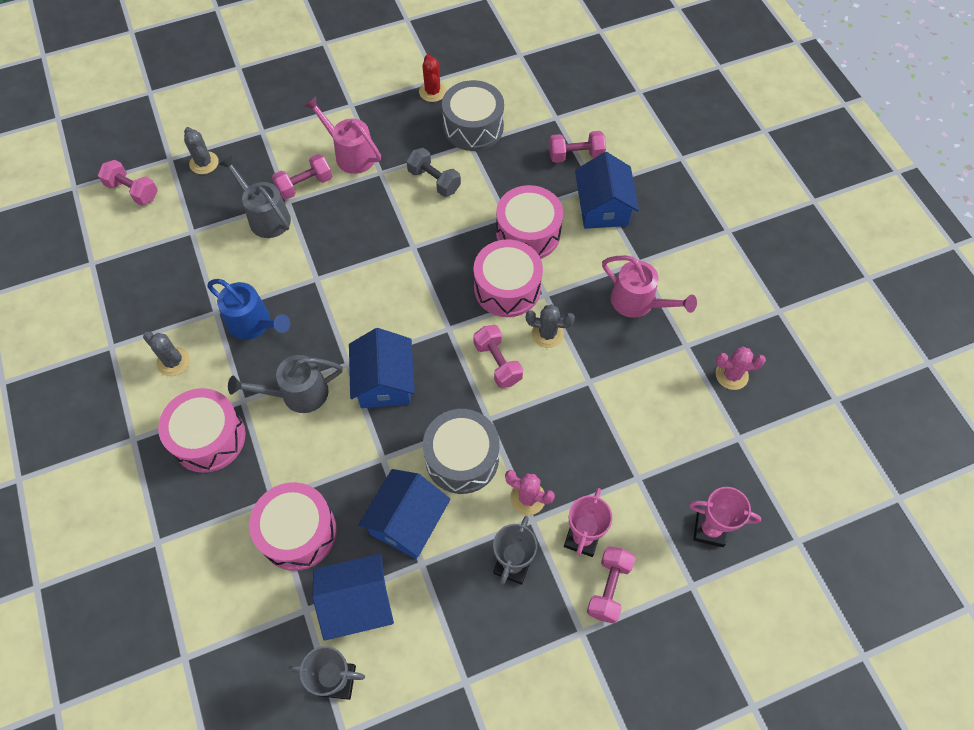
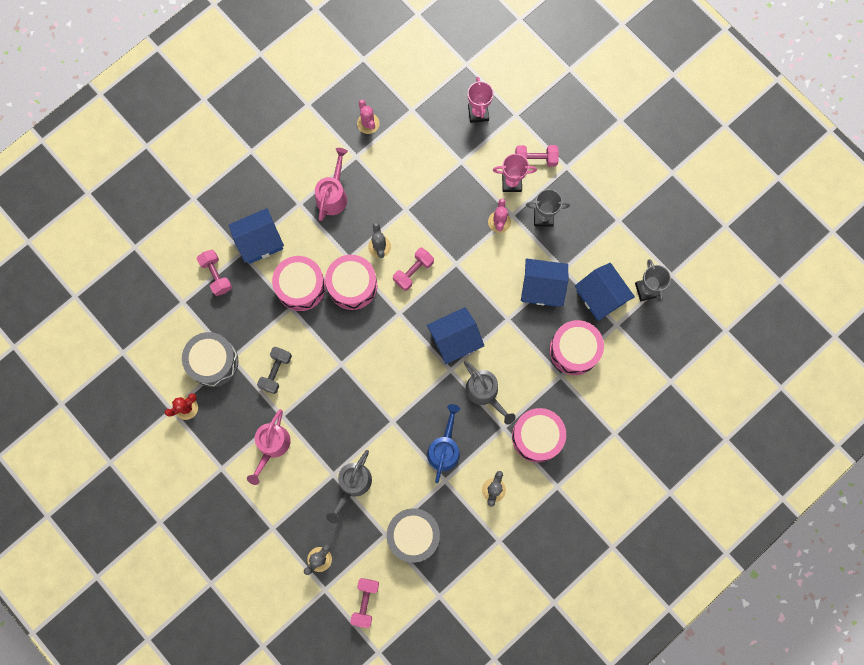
camera: 110 degrees left, 15 degrees up
pink dumbbell [272,154,332,200] -> none
grey drum [423,409,499,494] -> grey drum moved to [387,508,440,563]

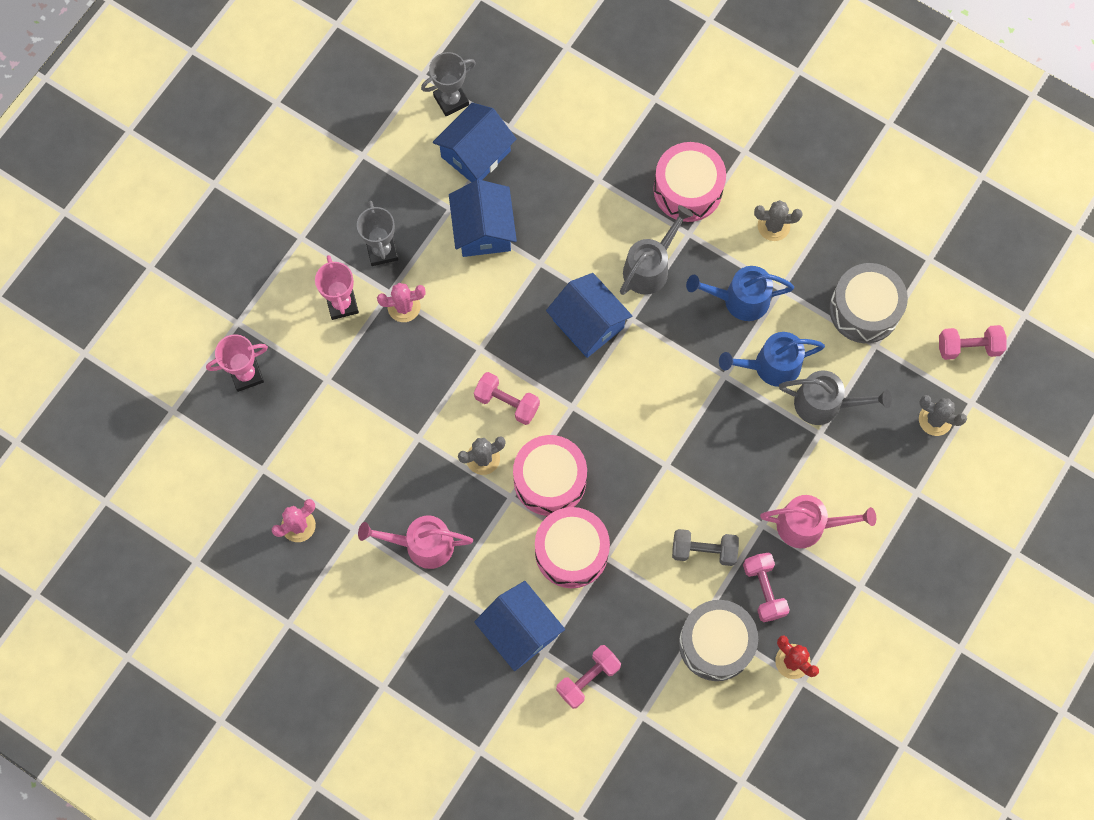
camera: 105 degrees left, 5 degrees down
pink dumbbell [515,145,559,167] -> pink dumbbell moved to [743,552,790,622]
pink drum [550,320,604,375] -> none
none -> blue watering can [719,332,825,387]

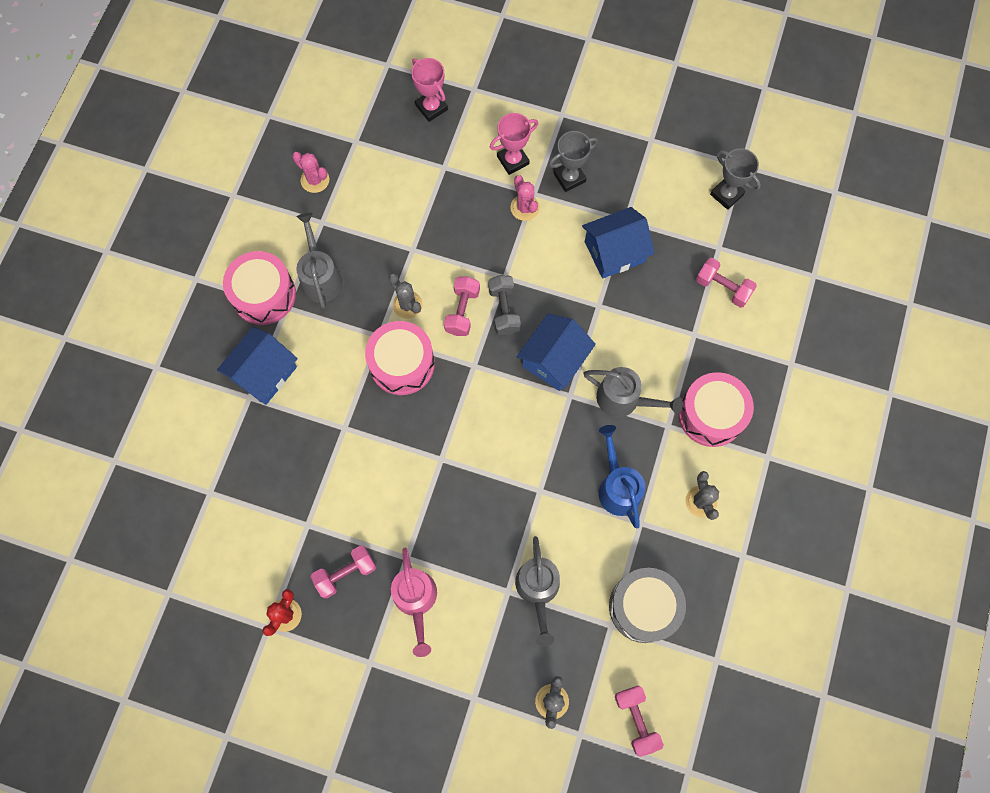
camera: 75 degrees right, 0 degrees up
pink watering can [358,515,473,569] -> grey watering can [296,213,342,309]
blue house [433,102,517,182] -> none
pink drum [535,507,610,588] -> pink drum moved to [223,251,296,325]
pink dumbbell [556,645,621,709] -> pink dumbbell moved to [696,258,757,308]
grey dumbbell [672,529,739,566] -> grey dumbbell moved to [488,275,521,335]
grey drum [679,600,758,681] -> none
blue watering can [719,332,825,387] -> none

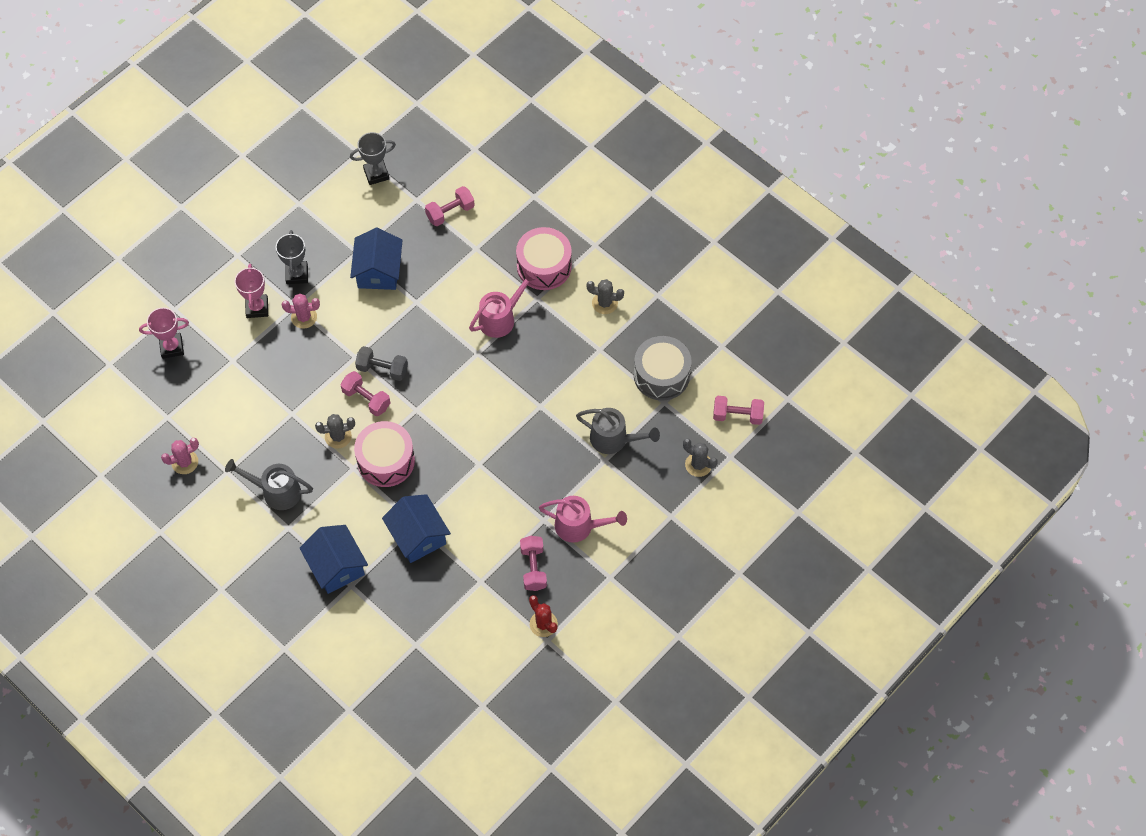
camera: 65 degrees left, 10 degrees down
pink drum [223,251,296,325] -> none
blue house [517,314,596,391] -> blue house moved to [382,494,451,563]
grey watering can [584,367,683,417] -> pink watering can [469,270,537,338]
blue watering can [599,425,645,528] -> none

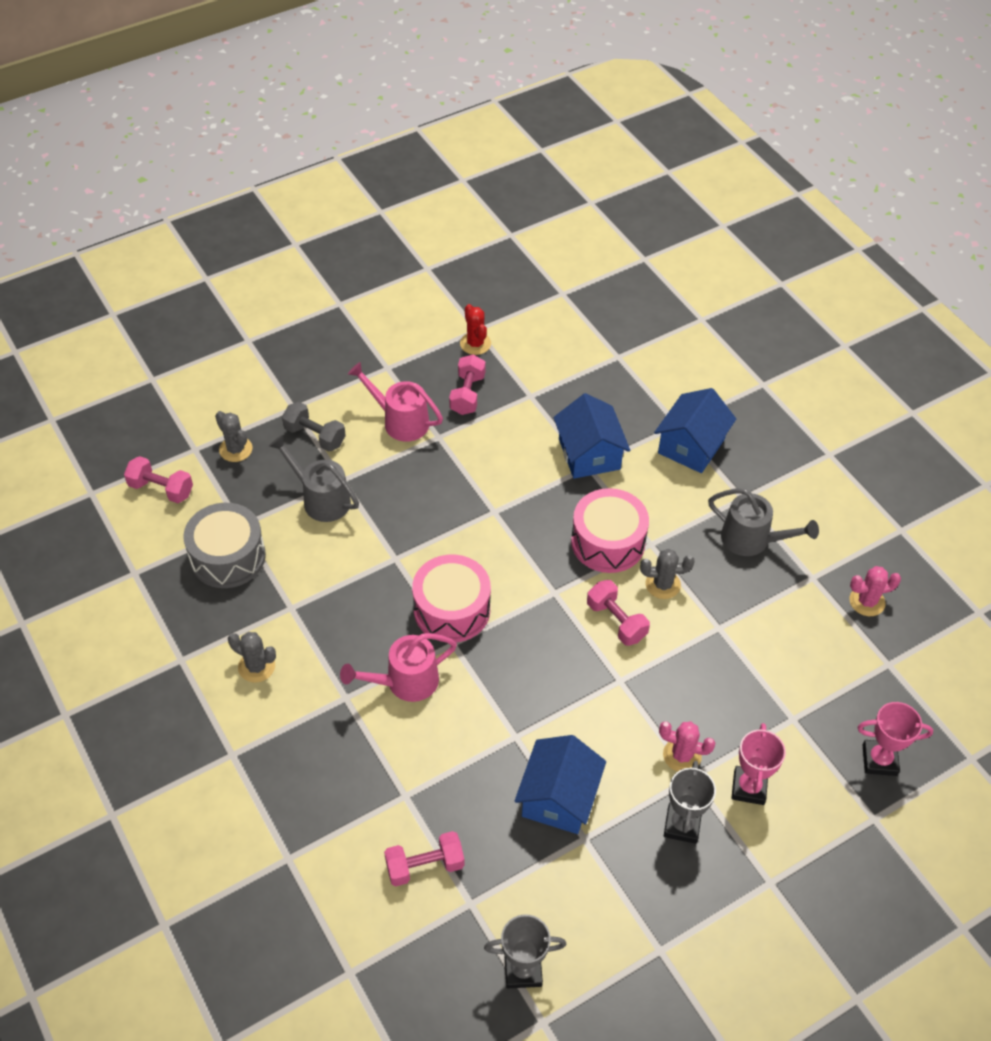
camera: 165 degrees left, 10 degrees down
blue house [300,525,368,594] -> blue house turned 45 degrees clockwise [654,388,736,473]
grey dumbbell [355,346,408,381] -> grey dumbbell moved to [282,402,346,452]
pink drum [516,227,572,290] -> pink drum moved to [412,554,491,643]

